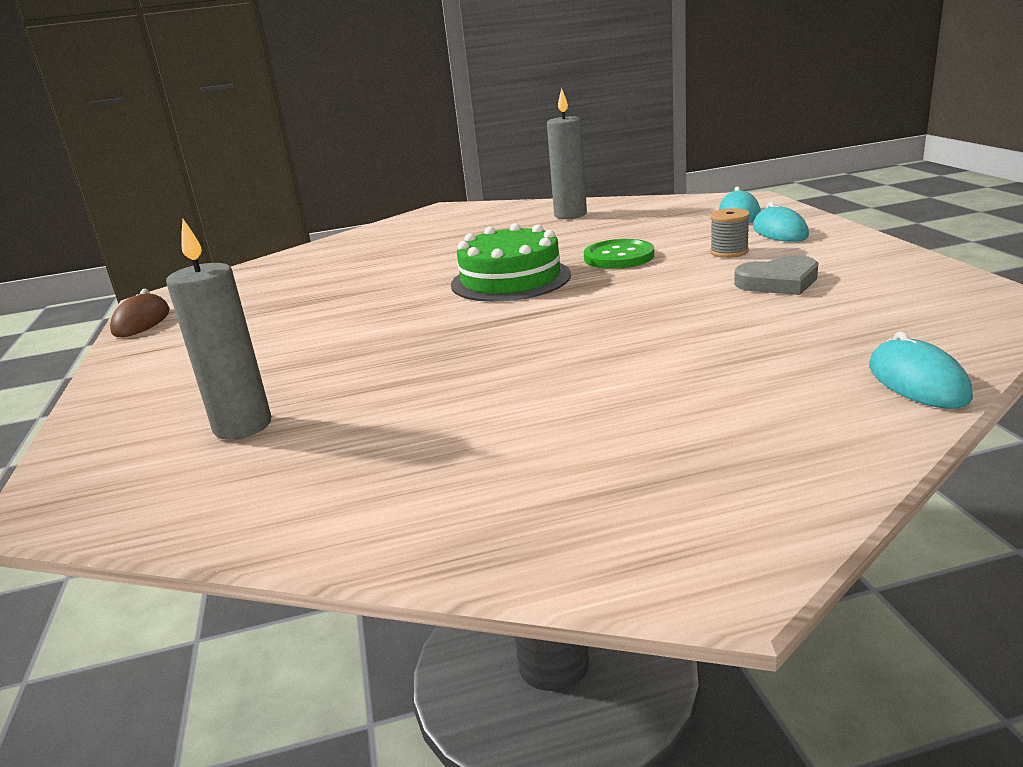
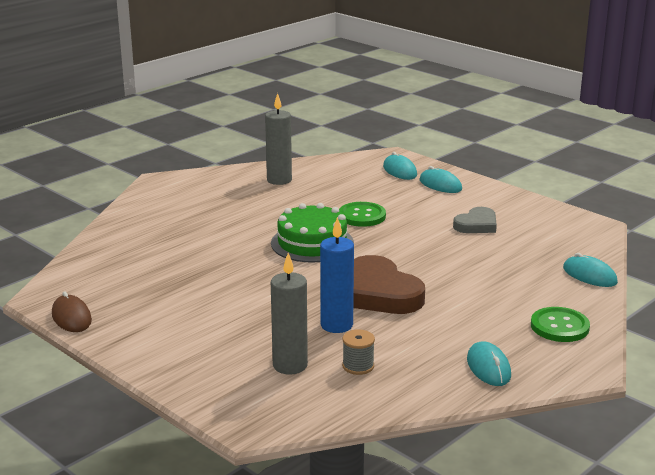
camera: 35 degrees left, 0 degrees up
grey spool [710,208,750,258] -> grey spool moved to [342,329,375,375]
none -> blue candle [320,217,354,333]
none -> brown heart [353,255,425,314]
none -> turquoise mouse [467,341,511,386]
none -> green button [531,307,590,342]

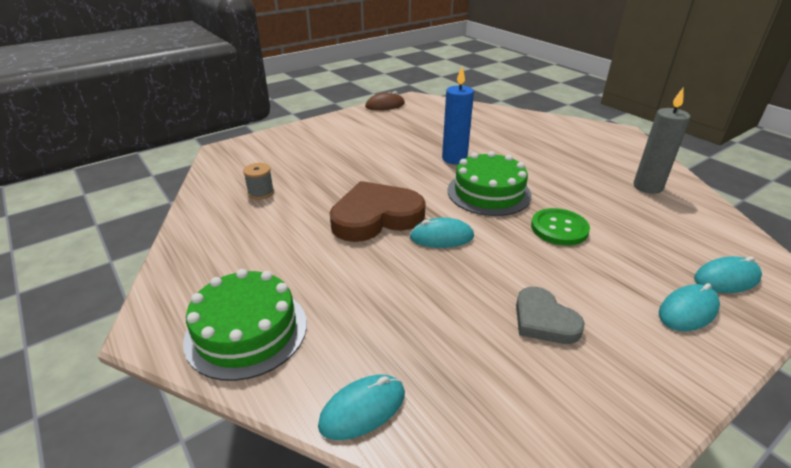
camera: 100 degrees right, 10 degrees up
grey candle [271,253,308,375] -> none
blue candle [320,217,354,333] -> blue candle moved to [442,67,474,164]
turquoise mouse [467,341,511,386] -> turquoise mouse moved to [409,217,474,248]
green button [531,307,590,342] -> green cake [183,269,307,381]

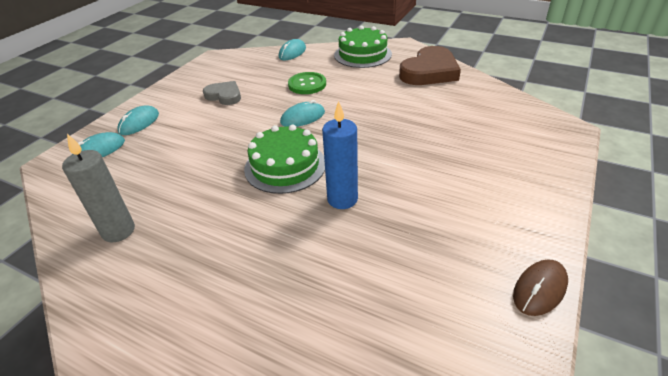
camera: 155 degrees right, 5 degrees up
grey spool [243,163,274,200] -> none
brown heart [330,181,426,242] -> brown heart moved to [399,46,461,85]
green button [531,208,590,246] -> green button moved to [288,72,326,94]

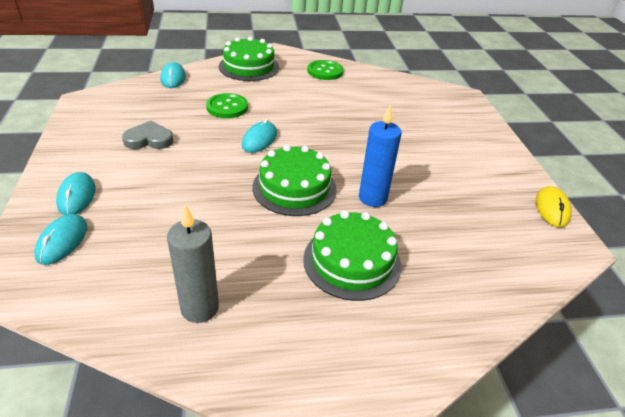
camera: 40 degrees left, 0 degrees up
brown heart [399,46,461,85] -> green button [307,60,343,80]
brown mouse [513,259,568,316] -> yellow mouse [536,186,571,227]
none -> green cake [303,211,401,301]

